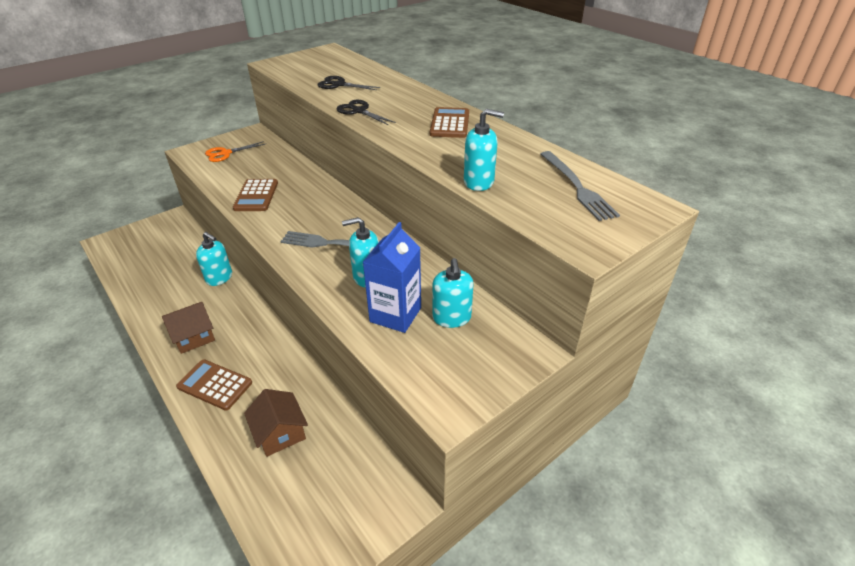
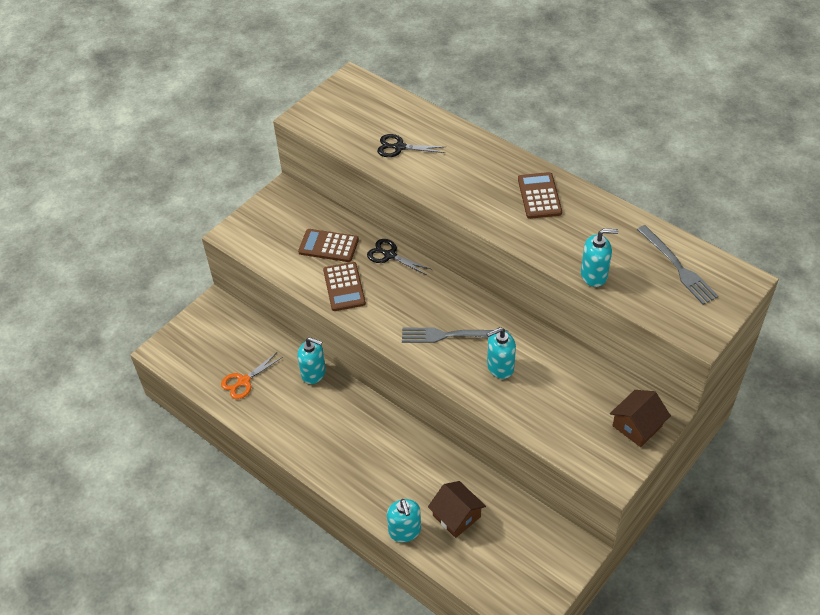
camera: 10 degrees left, 10 degrees up
brown house [162,302,215,354] -> brown house moved to [610,390,671,447]
brown calculator [176,359,252,411] -> brown calculator moved to [298,229,359,262]
orange scissors [205,141,265,162] -> orange scissors moved to [221,352,283,399]
black scissors [337,100,396,125] -> black scissors moved to [367,239,432,275]
blue carton [363,222,421,333] -> none
turquoise soap dispenser [432,258,473,328] -> turquoise soap dispenser moved to [387,499,421,542]

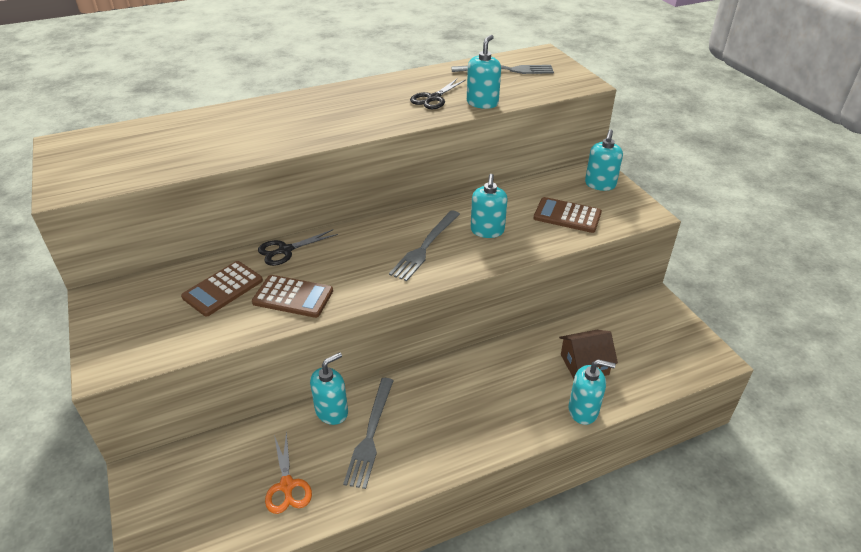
camera: 65 degrees left, 10 degrees down
black scissors [377,134,445,157] -> black scissors moved to [410,78,466,109]
brown calculator [518,172,562,219] -> brown calculator moved to [533,197,602,233]
brown house [610,390,671,447] -> turquoise soap dispenser [585,130,623,191]
none -> grey fork [343,378,394,489]

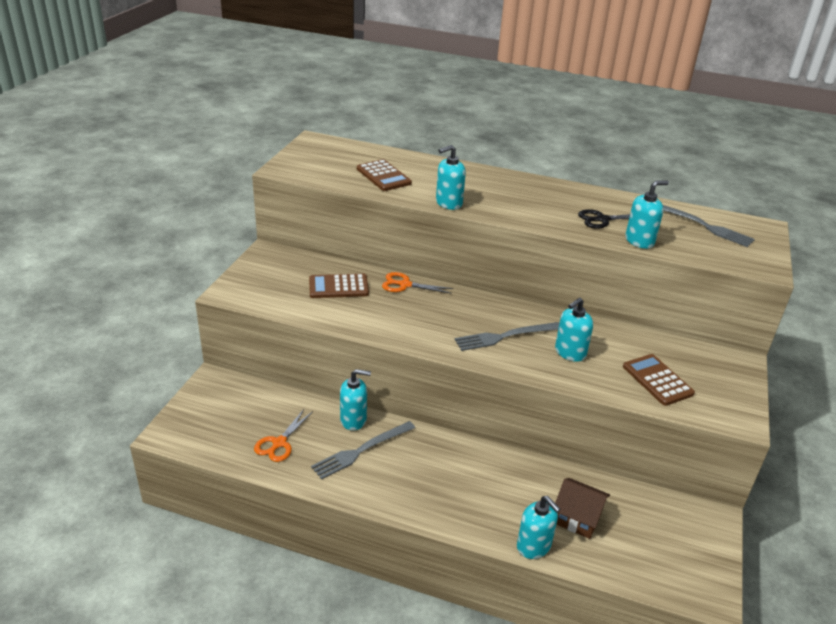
camera: 40 degrees right, 5 degrees down
brown calculator [252,275,333,318] -> brown calculator moved to [357,159,412,191]
black scissors [258,229,338,266] -> orange scissors [382,272,453,294]
turquoise soap dispenser [585,130,623,191] -> turquoise soap dispenser moved to [436,145,466,210]

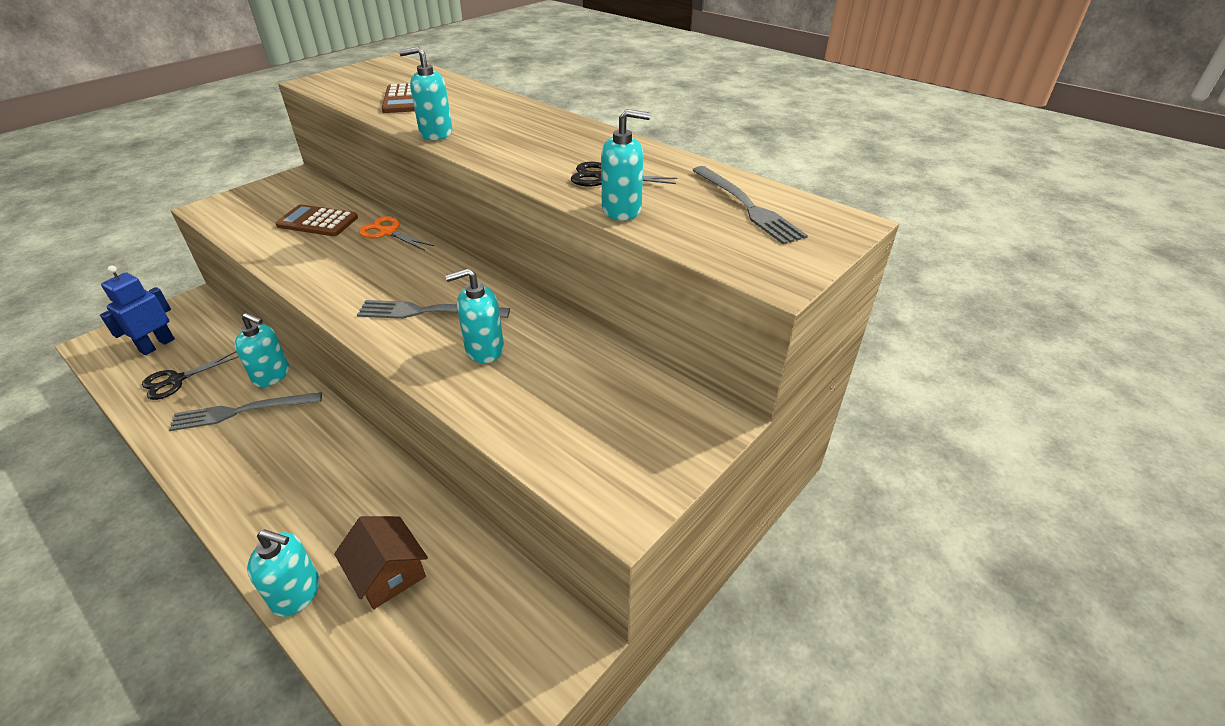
camera: 25 degrees right, 5 degrees up
orange scissors [254,409,312,462] -> black scissors [142,351,239,400]
turquoise soap dispenser [517,496,561,559] -> turquoise soap dispenser turned 60 degrees counterclockwise [247,530,320,617]
brown calculator [623,354,695,406] -> none
none -> blue robot [100,266,175,355]

